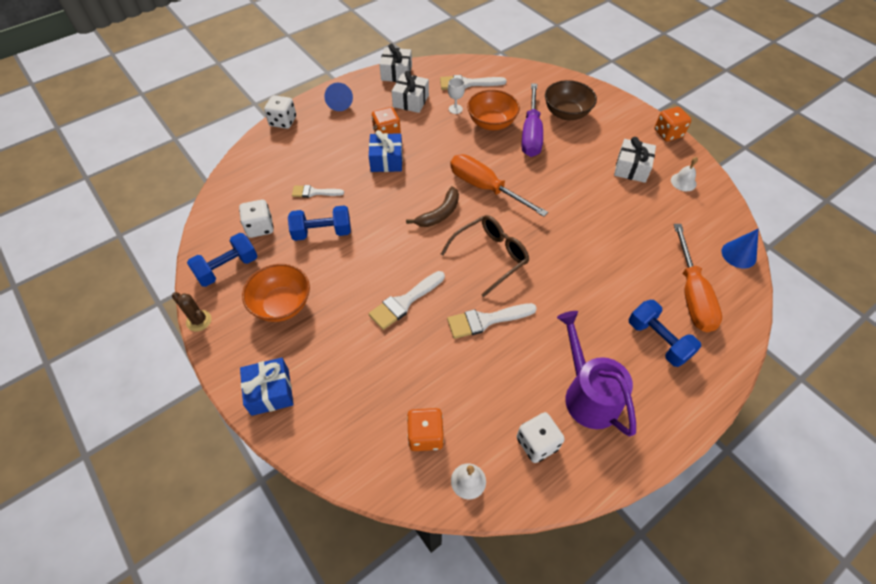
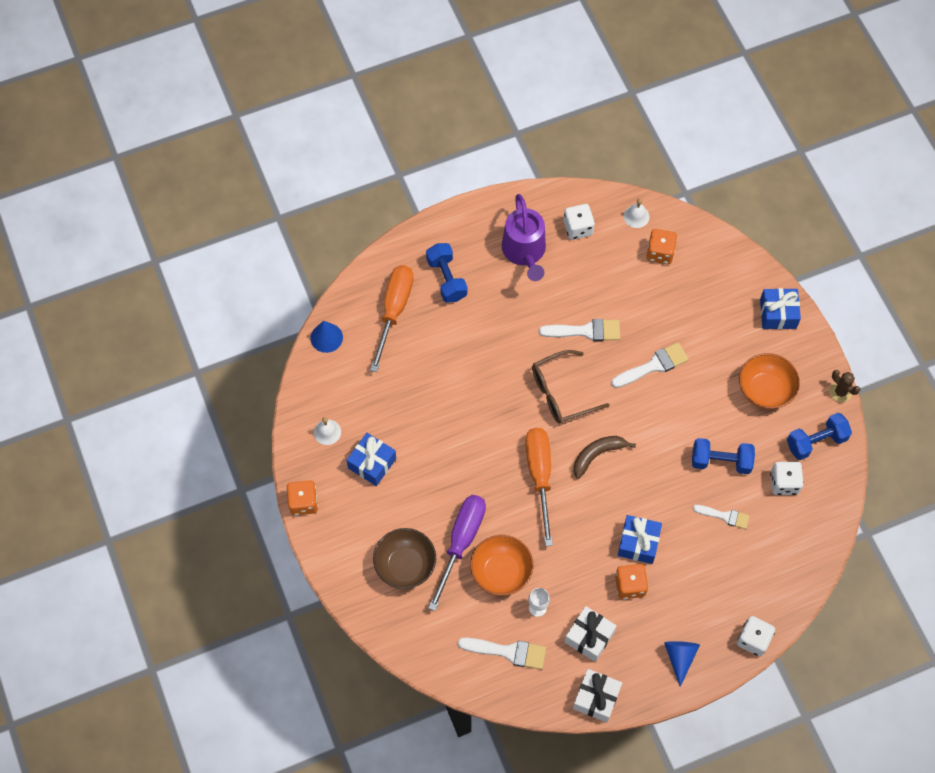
camera: 165 degrees left, 10 degrees up
orange screwdriver [450,154,548,217] -> orange screwdriver turned 150 degrees counterclockwise [525,428,553,546]
white gift [614,137,656,183] -> blue gift [347,433,396,486]

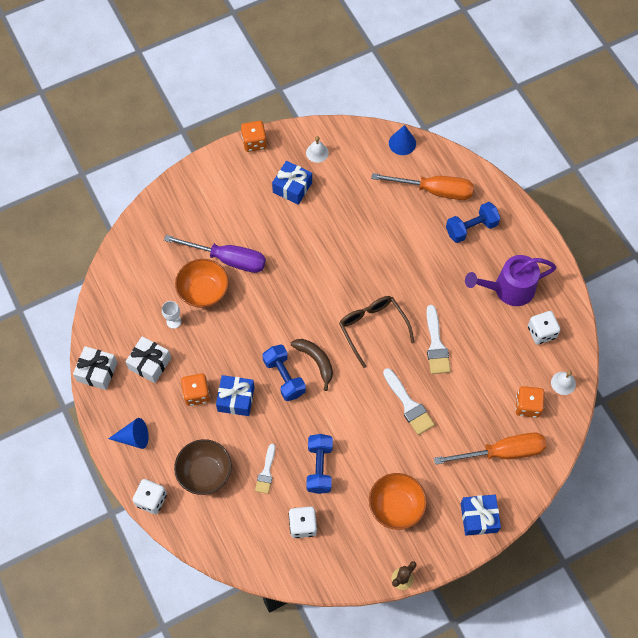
camera: 85 degrees right, 0 degrees up
brown bowl [373,528,436,589] -> brown bowl moved to [174,439,232,495]
white brush [458,637,546,670] -> none
orange screwdriver [525,428,553,546] -> orange screwdriver moved to [434,433,546,465]
blue dumbbell [787,413,852,460] -> blue dumbbell moved to [262,345,306,401]

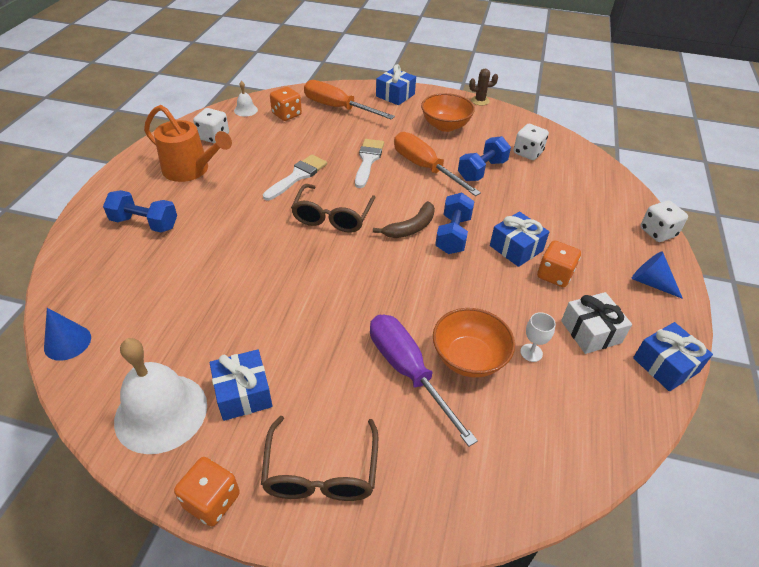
camera: 140 degrees left, 20 degrees down
white gift [73,346,118,390] -> blue gift [633,322,713,391]
brown bowl [174,439,232,495] -> none
white brush [255,444,275,494] -> none
brown banana [291,339,333,391] -> brown banana turned 135 degrees counterclockwise [373,201,435,238]
white bell [306,136,329,163] -> white bell [114,338,207,454], size x2.26
orange screwdriver [371,173,474,200] -> orange screwdriver moved to [394,132,481,196]
purple watering can [465,255,557,306] -> orange watering can [144,105,232,182]
none -> brown glasses [261,416,378,501]

